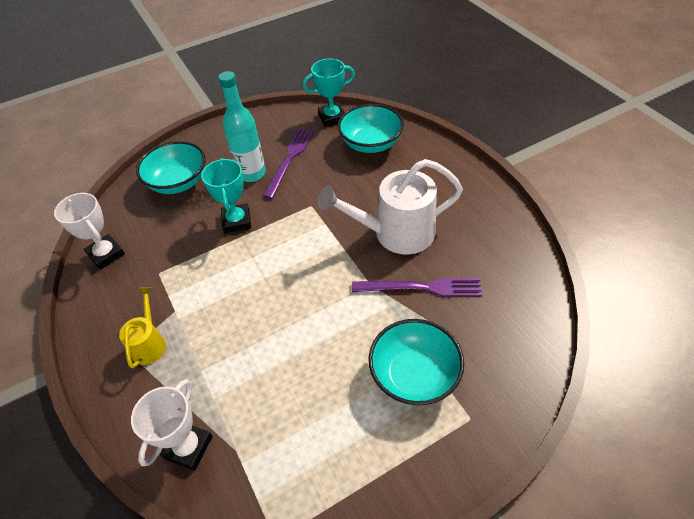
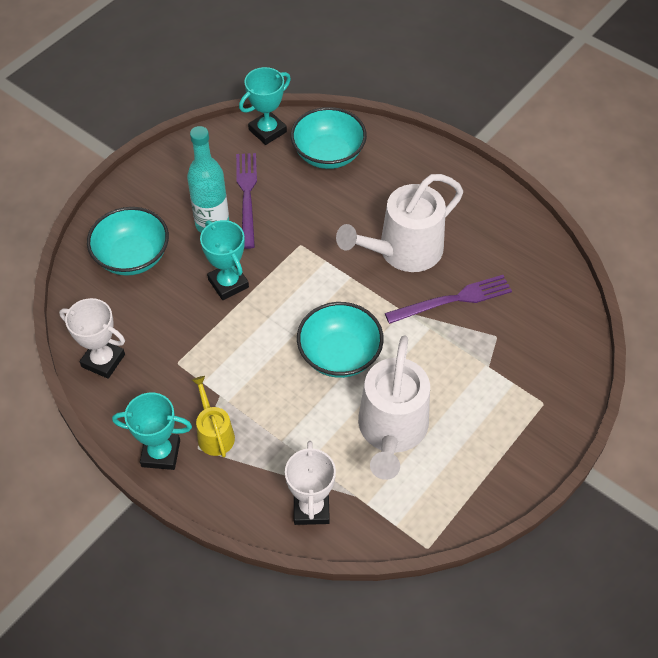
camera: 25 degrees left, 5 degrees up
turquoise bowl [368,319,464,406] -> turquoise bowl moved to [297,302,384,378]
none -> turquoise trophy [112,392,192,470]
none -> white watering can [358,335,430,480]

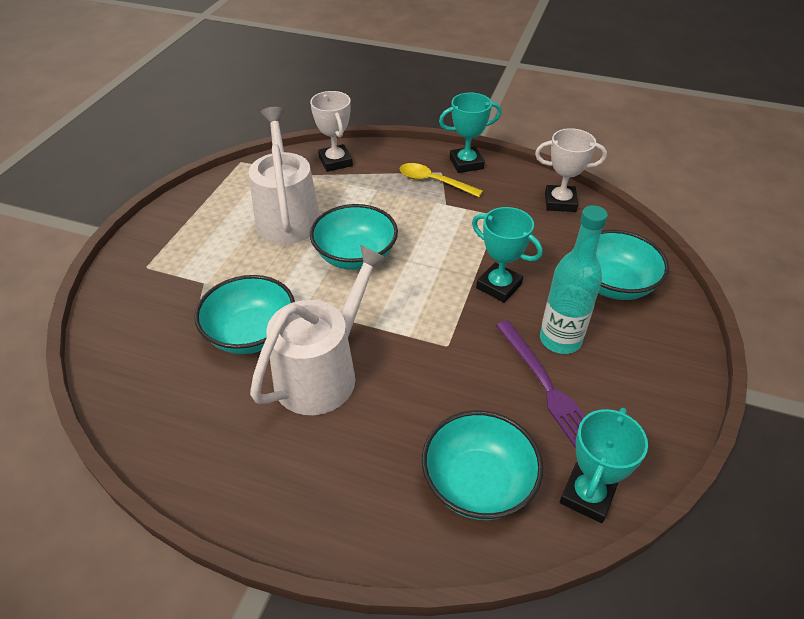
camera: 160 degrees right, 10 degrees down
yellow watering can [192,376,235,458] -> yellow spoon [399,163,483,197]
purple fork [385,275,512,324] -> turquoise bowl [194,275,295,354]

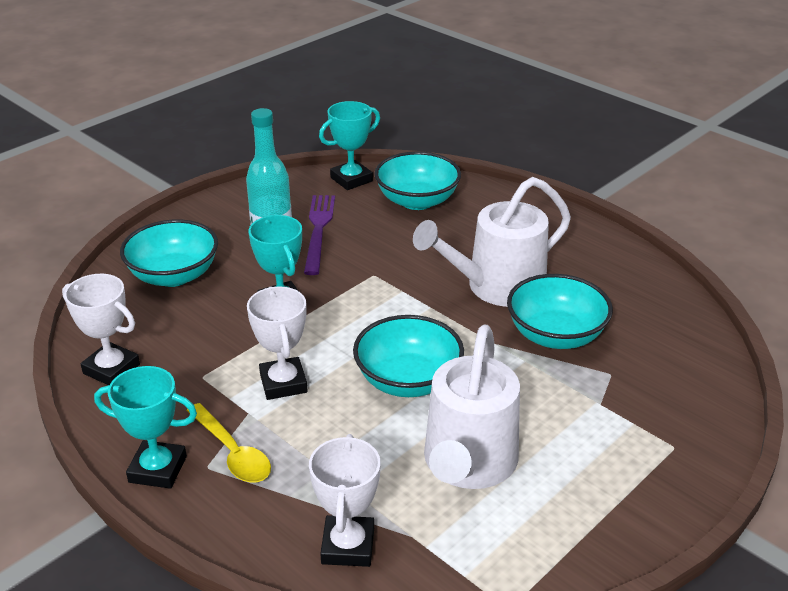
camera: 155 degrees left, 10 degrees down
none -> white trophy [247,287,308,400]

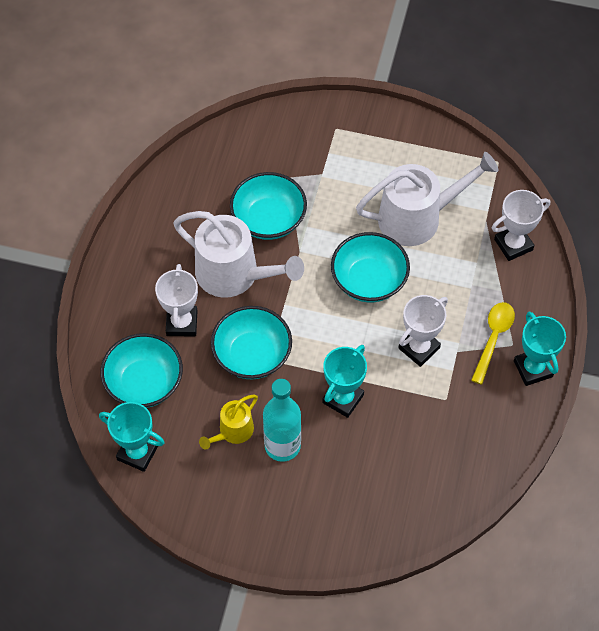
camera: 120 degrees left, 25 degrees up
white trophy [62,274,140,385] -> white trophy moved to [155,264,198,336]
turquoise bowl [120,219,218,287] -> turquoise bowl moved to [211,306,292,379]
purple fork [304,195,335,275] -> yellow watering can [199,394,258,449]

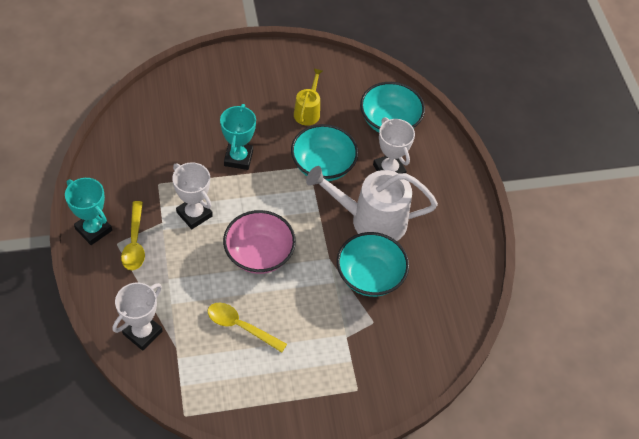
camera: 150 degrees right, 5 degrees down
turquoise trophy [99,402,165,472] -> none
turquoise bottle [263,379,301,462] -> none
turquoise bowl [331,232,410,303] -> pink bowl [223,210,296,274]
white watering can [356,152,498,246] -> yellow spoon [208,303,287,353]
white trophy [399,295,448,367] -> white trophy turned 60 degrees counterclockwise [172,162,213,229]

